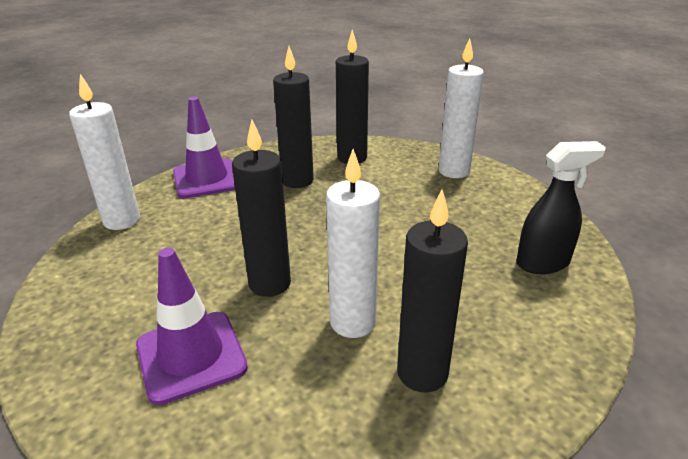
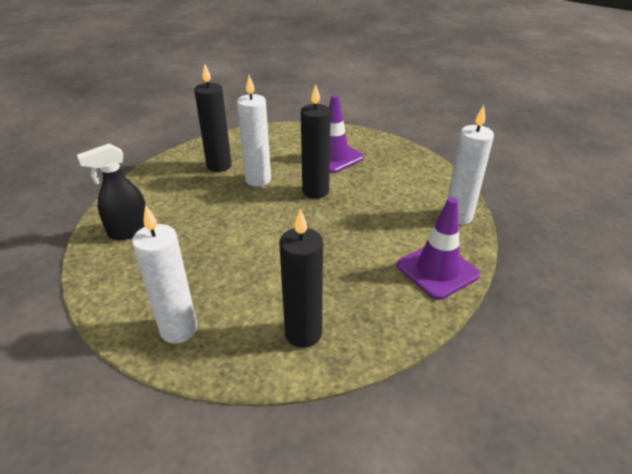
camera: 165 degrees right, 5 degrees up
black candle [273,46,314,188] -> none

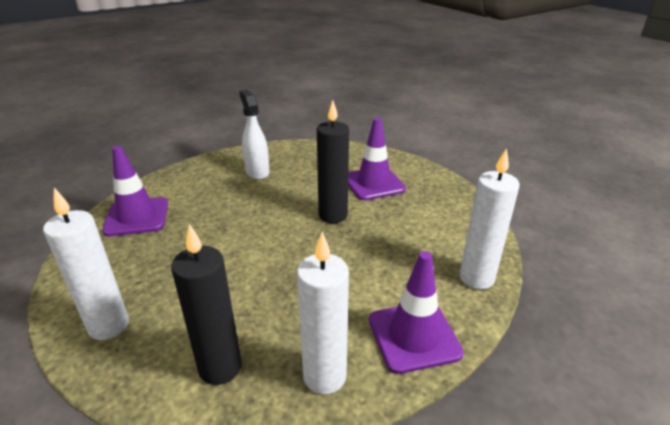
camera: 20 degrees right, 5 degrees down
black spray bottle [77,143,146,240] -> purple traffic cone [102,146,168,236]
black candle [194,64,232,172] -> white spray bottle [239,90,270,180]
white candle [237,75,271,187] -> white candle moved to [297,232,349,394]

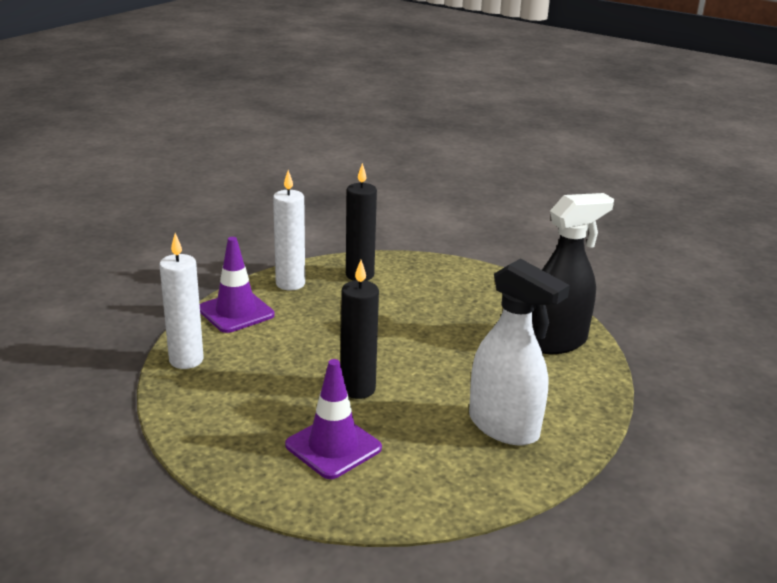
camera: 155 degrees right, 5 degrees down
white candle [43,188,129,340] -> none
purple traffic cone [102,146,168,236] -> black spray bottle [532,193,614,354]
white spray bottle [239,90,270,180] -> white spray bottle [469,258,570,445], size x1.52

